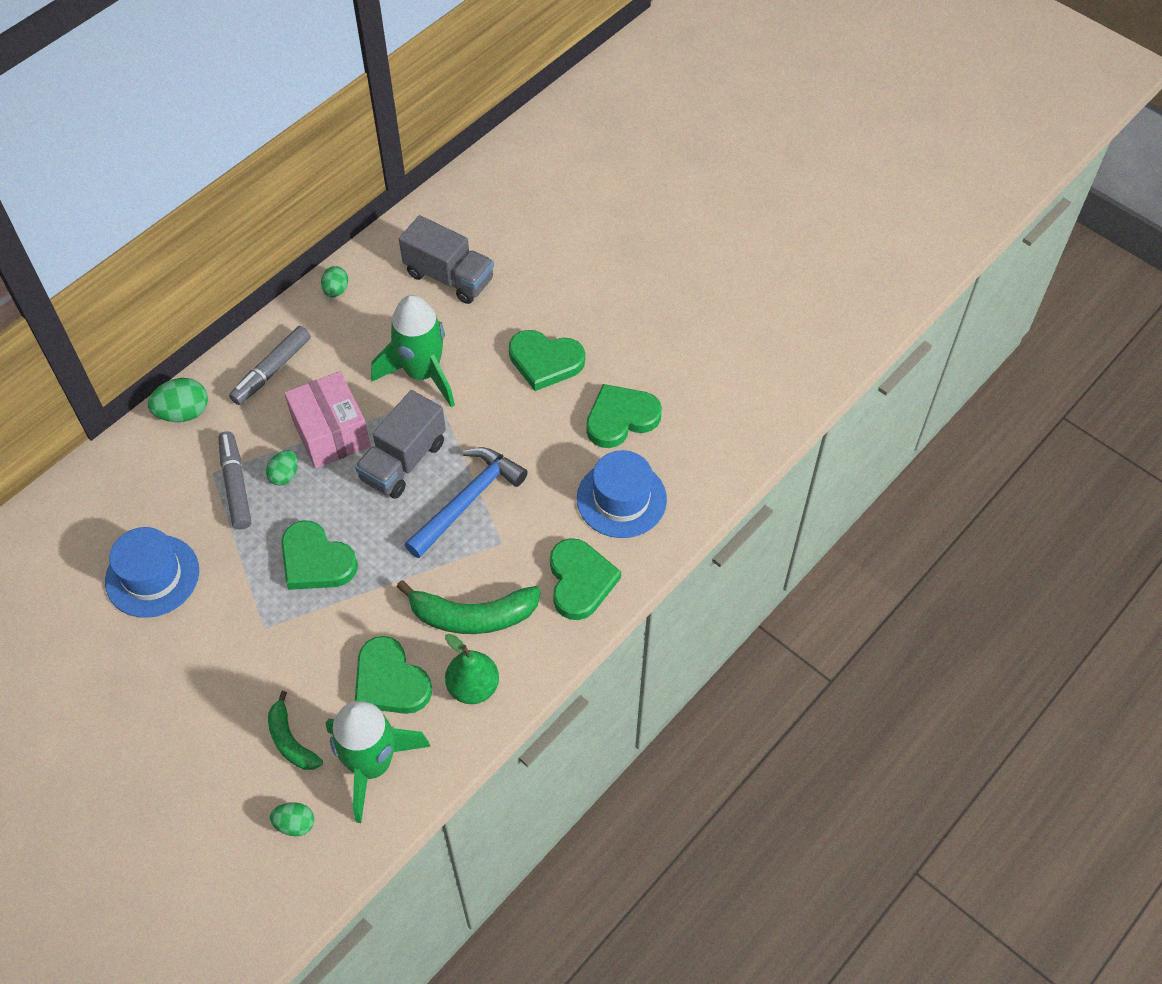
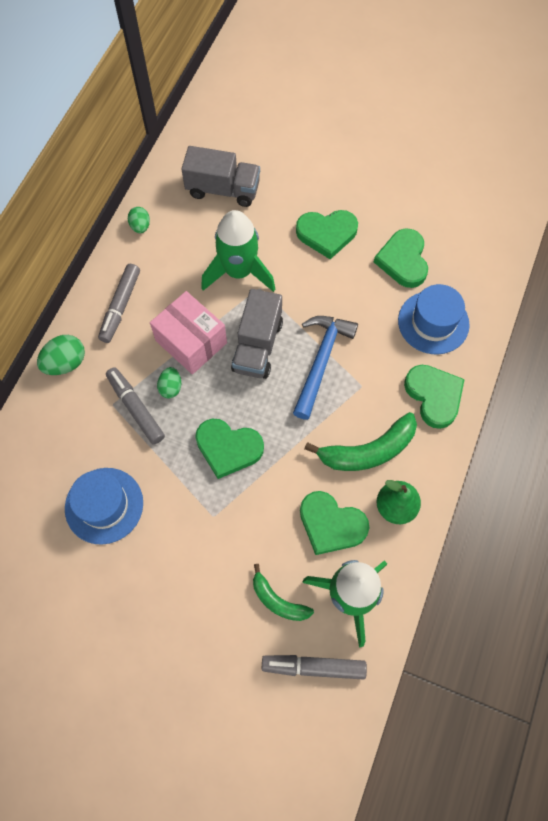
camera: 20 degrees left, 10 degrees up
green egg [270,802,314,836] -> grey marker [262,655,367,680]
green heart [586,384,662,448] -> green heart turned 45 degrees counterclockwise [374,228,428,288]

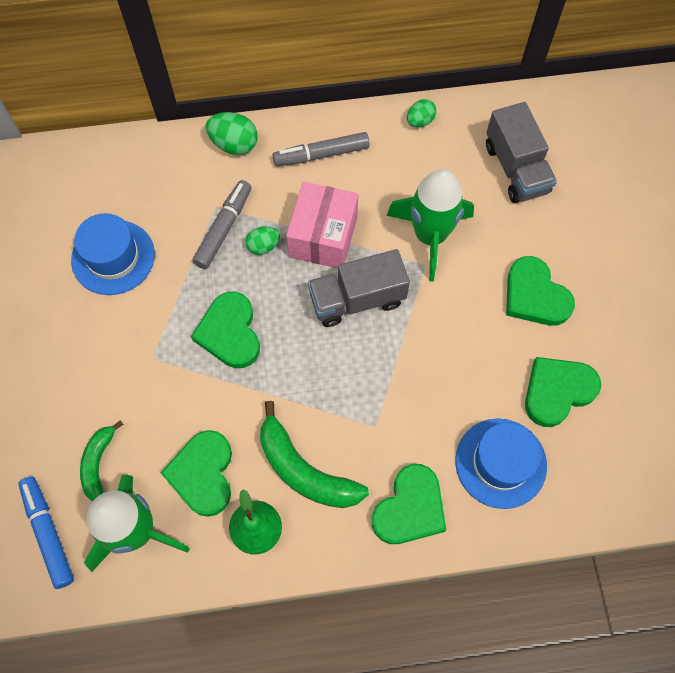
camera: 60 degrees right, 0 degrees up
grey marker [262,655,367,680] -> blue marker [18,477,74,589]
blue hammer [293,316,358,420] -> none

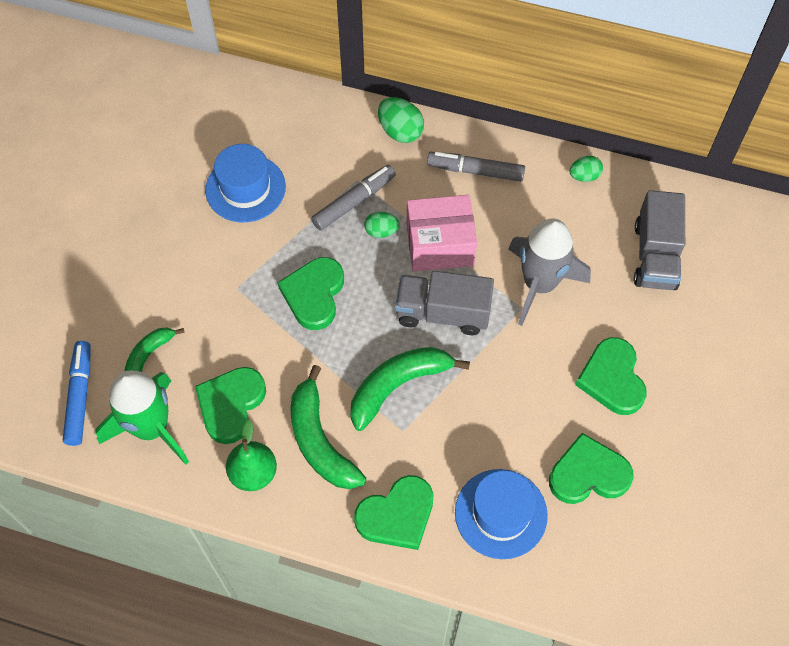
camera: 25 degrees right, 5 degrees down
pink box [286,182,358,268] -> pink box turned 45 degrees clockwise [407,195,477,272]
green rocket [386,169,474,281] -> grey rocket [508,218,591,326]
none -> green banana [350,347,470,431]

